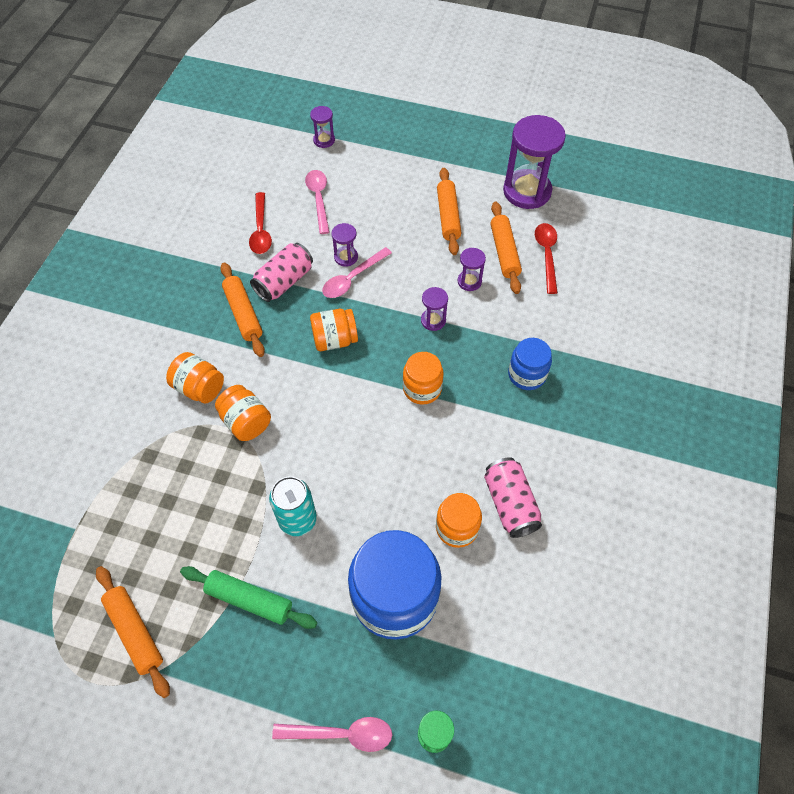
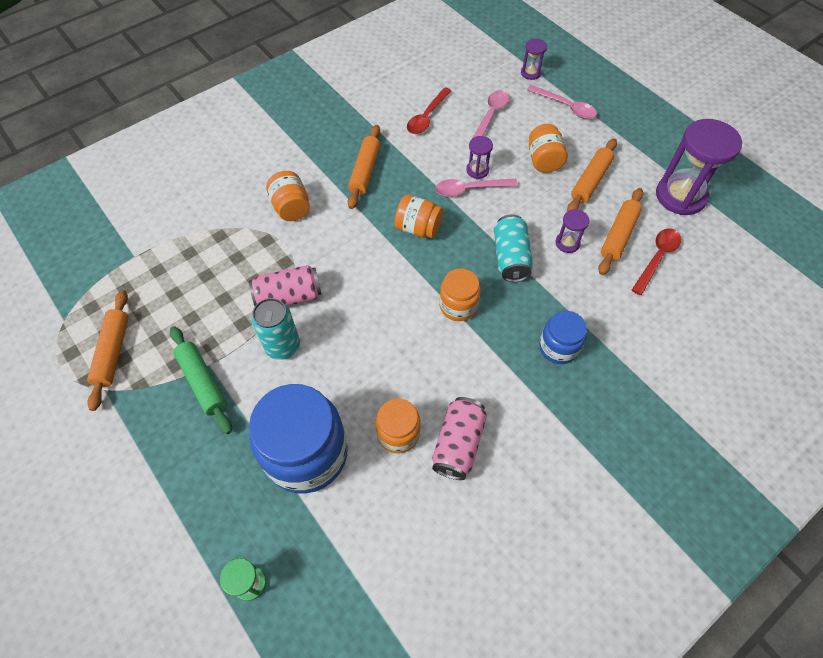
camera: 35 degrees right, 0 degrees up
orange jar [215,385,271,441] -> orange jar moved to [529,124,568,173]
pink can [250,243,313,302] -> pink can moved to [249,265,321,306]
pink spoon [272,717,392,752] -> pink spoon moved to [527,85,597,119]
purple hourglass [421,287,448,331] -> turquoise can [494,214,533,282]

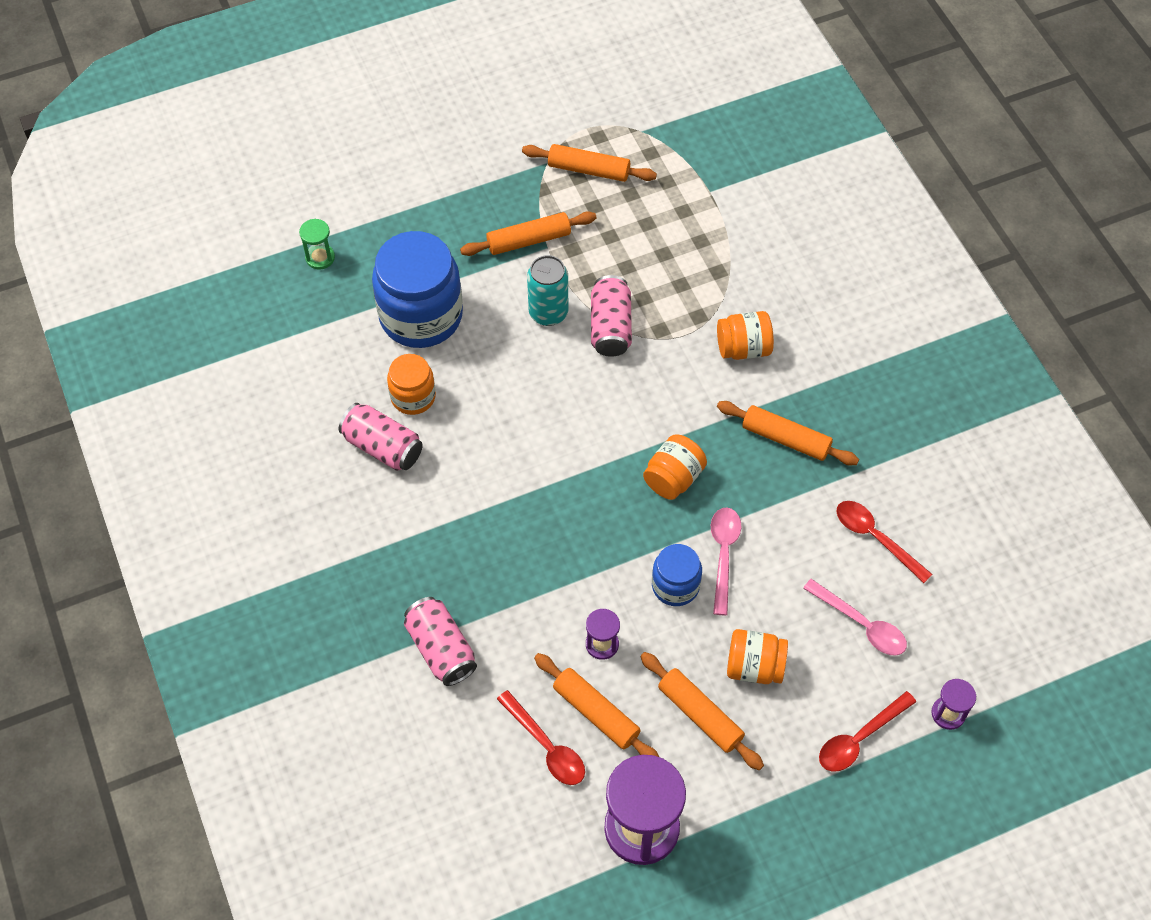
camera: 105 degrees right, 0 degrees up
green rolling pin [170,326,232,434] -> orange rolling pin [460,211,597,256]
orange jar [439,268,481,321] -> none
purple hourglass [466,136,493,179] -> none
turquoise can [494,214,533,282] -> none
pink spoon [527,85,597,119] -> red spoon [819,691,916,772]
blue jar [539,311,587,364] -> blue jar moved to [652,544,702,606]
none -> pink can [404,597,477,686]

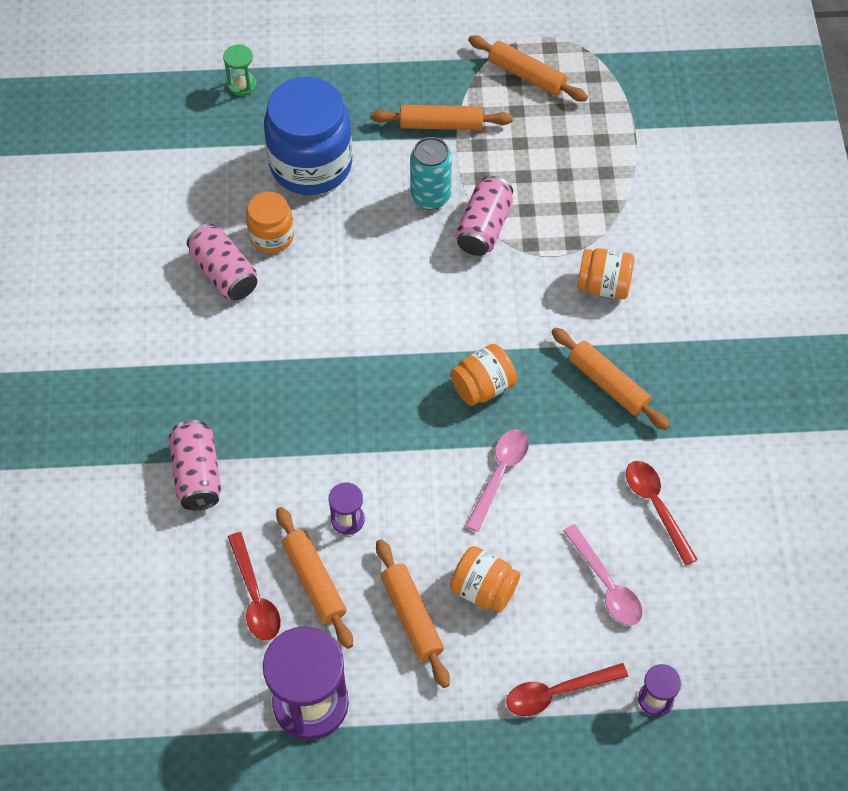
camera: 20 degrees right, 0 degrees up
blue jar [652,544,702,606] -> none

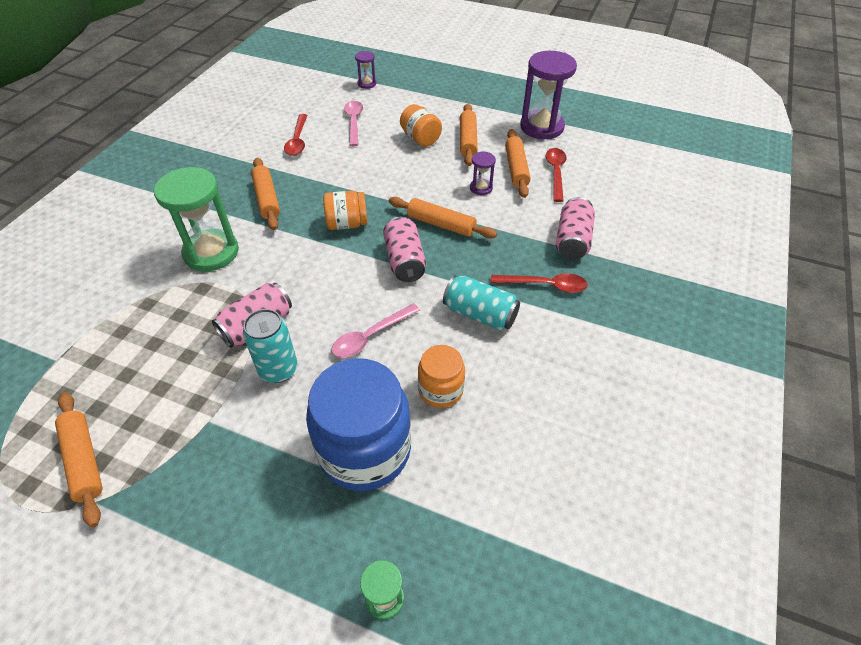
camera: 155 degrees left, 10 degrees down
pink can [187,223,257,300] -> pink can moved to [383,217,426,282]
orange rolling pin [371,105,512,130] -> orange rolling pin moved to [389,197,497,239]
pink spoon [465,429,529,532] -> pink spoon moved to [332,303,420,358]
red spoon [506,663,628,716] -> red spoon moved to [491,273,588,293]
orange jar [577,248,635,299] -> green hourglass [154,167,239,271]
none -> turquoise can [443,275,520,331]

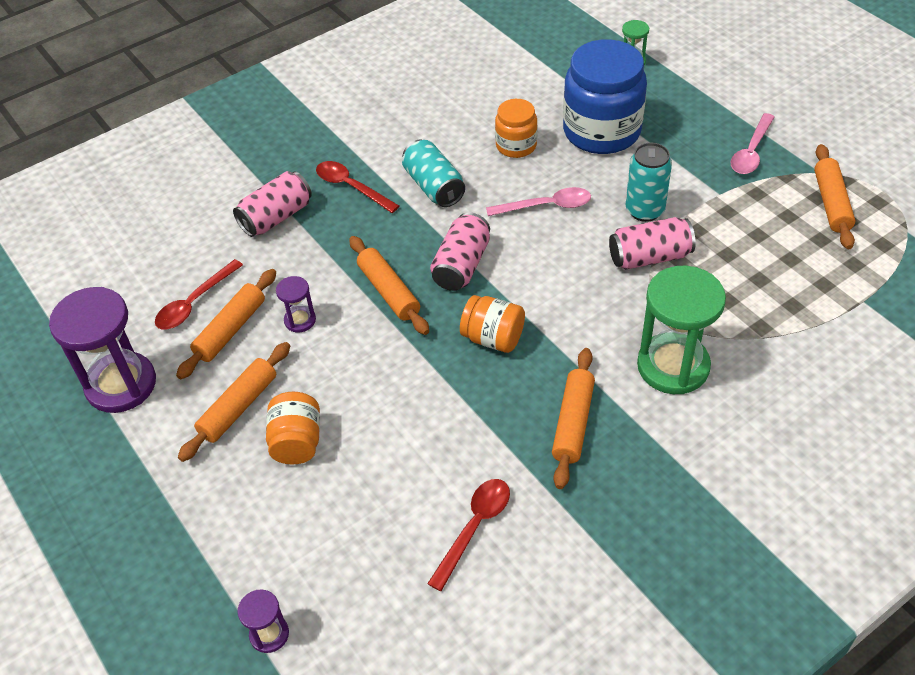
camera: 145 degrees left, 0 degrees up
pink spoon [344,101,363,146] -> pink spoon moved to [731,113,775,174]

